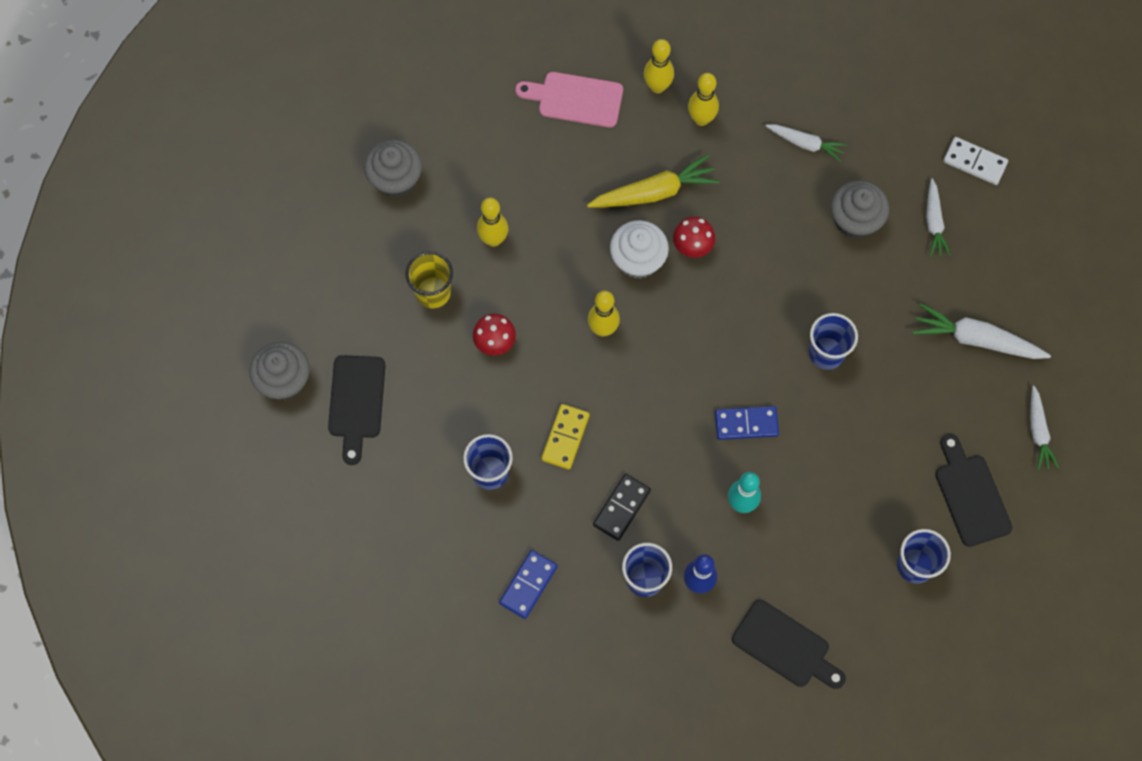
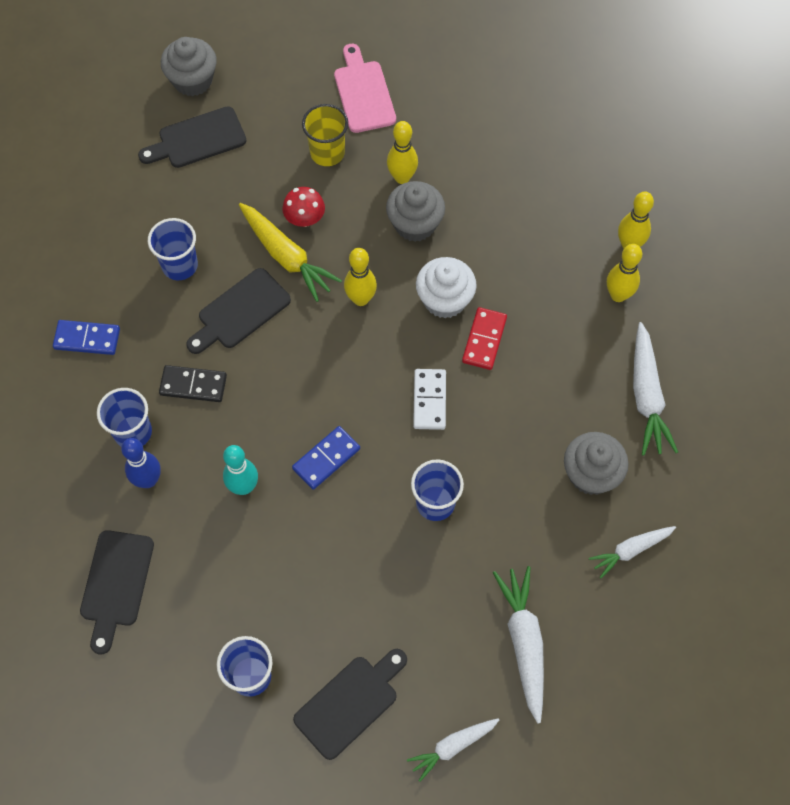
camera: 65 degrees right, 5 degrees down
grey cupcake [364,139,422,198] -> grey cupcake moved to [386,181,445,242]
pink cutting board [515,72,623,127] -> pink cutting board moved to [334,44,396,133]
yellow domino [541,404,590,470] -> black cutting board [186,268,291,354]
yellow carrot [587,154,720,208] -> yellow carrot moved to [239,203,342,302]
red mushroom [673,217,715,258] -> red domino [462,307,507,370]
blue domino [715,406,779,440] -> blue domino turned 75 degrees clockwise [292,426,360,490]
white carrot [765,124,847,161] -> white carrot [633,322,678,456], size x1.60
white domino [943,137,1008,185] -> white domino moved to [413,369,446,430]

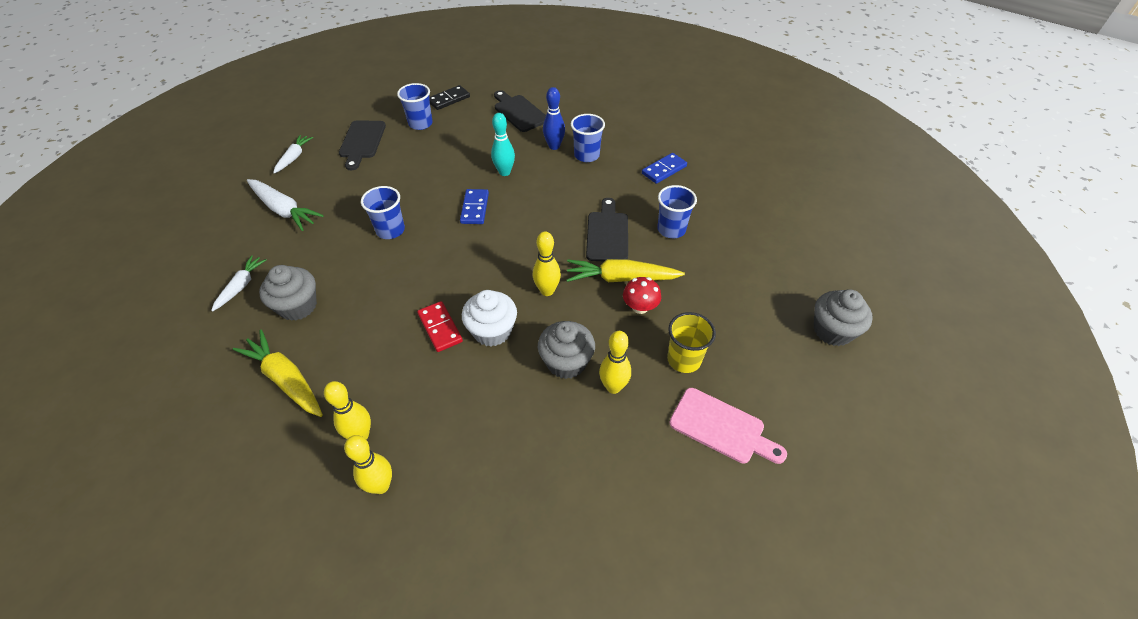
camera: 135 degrees right, 15 degrees down
black cutting board [138,106,246,168] -> none
black domino [159,365,227,402] -> black domino moved to [429,85,470,110]
white domino [413,369,446,430] -> none
white carrot [633,322,678,456] -> yellow carrot [233,330,323,417]

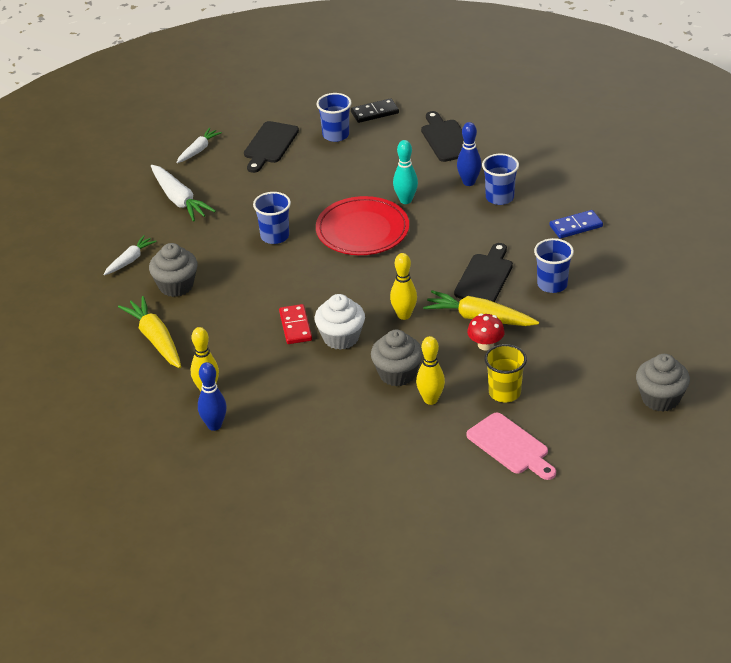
camera: 20 degrees right, 10 degrees down
yellow bowling pin [344,435,392,494] -> blue bowling pin [198,362,227,431]
blue domino [460,189,489,224] -> red plate [316,196,409,255]

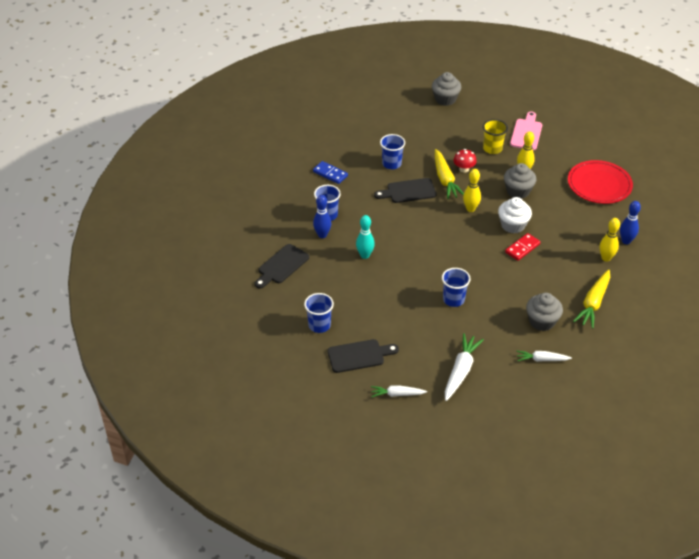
camera: 125 degrees left, 5 degrees up
red plate [316,196,409,255] -> red plate moved to [568,160,633,204]
black domino [351,98,399,123] -> none

